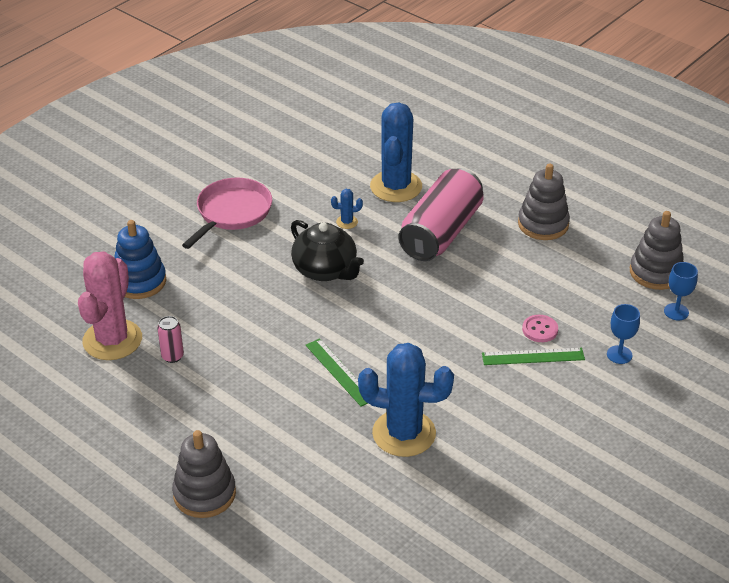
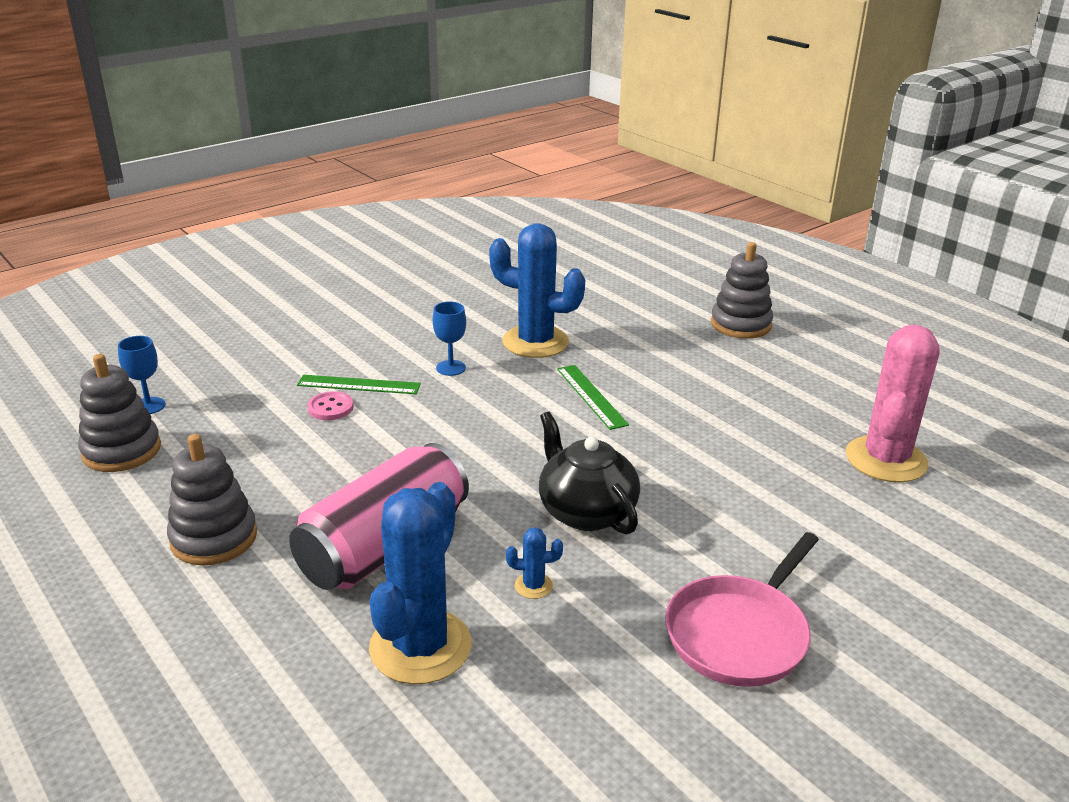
camera: 170 degrees left, 10 degrees down
blue stacking toy [114,220,166,299] -> none
pink can [157,316,184,363] -> none
blue goblet [607,304,640,364] -> blue goblet moved to [433,301,466,376]

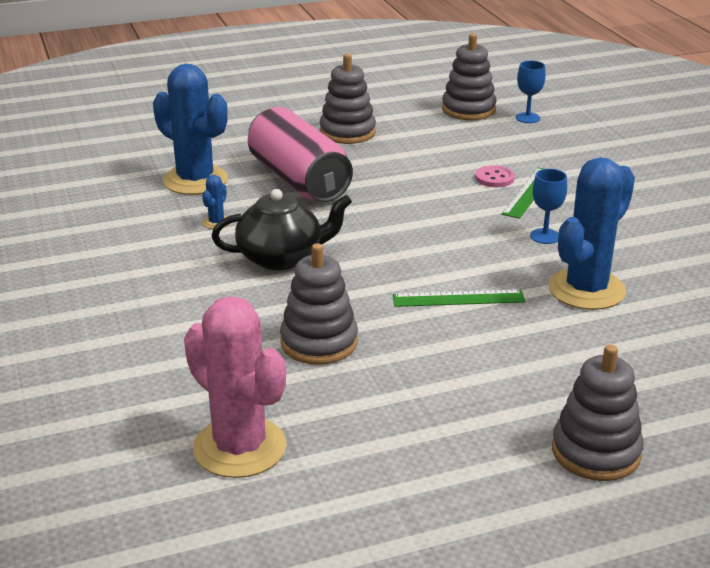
camera: 110 degrees right, 0 degrees up
pink pan [665,532,819,687] -> none
none -> grey stacking toy [280,243,358,365]

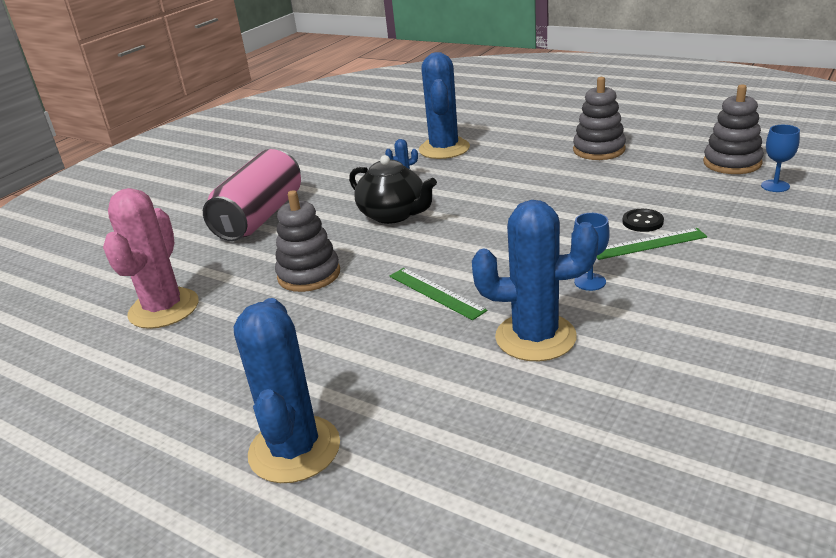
camera: 55 degrees right, 0 degrees up
pink can [248,107,353,202] -> pink can moved to [203,149,301,241]
pink button [475,165,515,187] -> black button [622,209,664,232]
grey stacking toy [552,344,644,481] -> blue cactus [234,298,340,483]

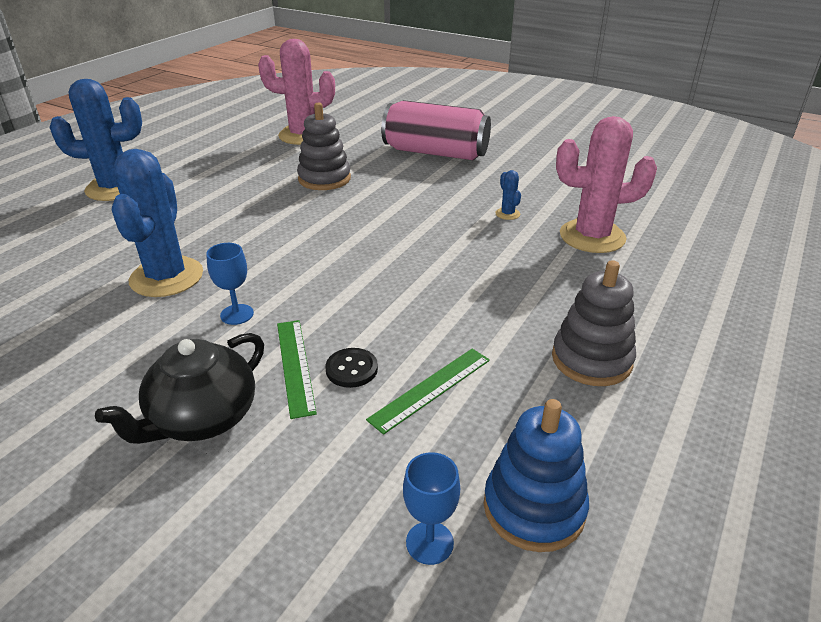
camera: 85 degrees right, 5 degrees up
black teapot [349,155,437,224] -> black teapot moved to [95,333,264,444]
green ruler [389,268,487,320] -> green ruler moved to [366,349,490,435]
blue cactus [419,52,470,159] -> pink cactus [556,116,657,253]
grey stacking toy [703,84,764,174] -> blue stacking toy [484,399,589,552]

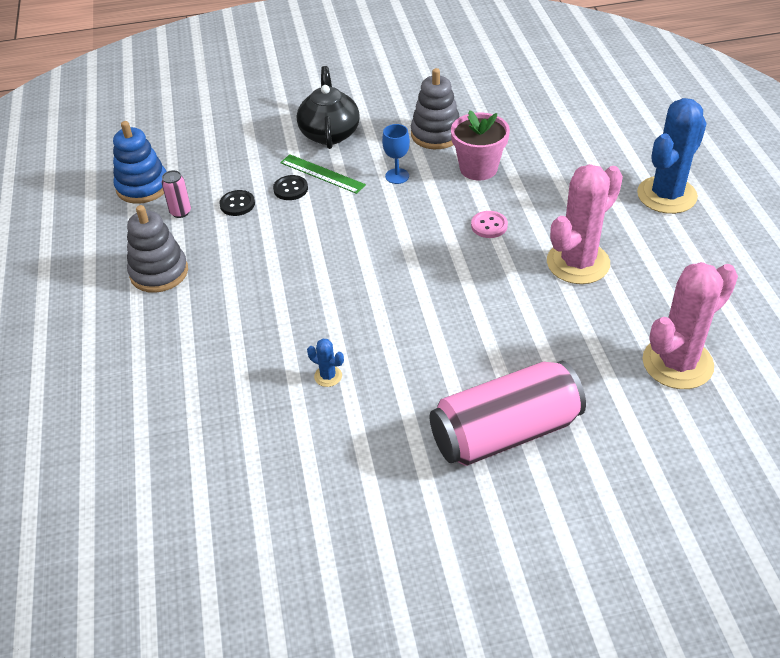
camera: 140 degrees right, 10 degrees up
blue cactus [112,149,203,297] -> pink flower pot [451,110,510,180]
grey stacking toy [297,102,351,190] -> grey stacking toy moved to [411,68,459,149]
green ruler [366,349,490,435] -> black button [219,190,255,216]
blue goblet [403,452,460,565] -> none
pink cactus [556,116,657,253] -> pink cactus moved to [547,164,623,284]
none -> pink can [162,170,191,218]
none -> pink button [471,211,508,238]

